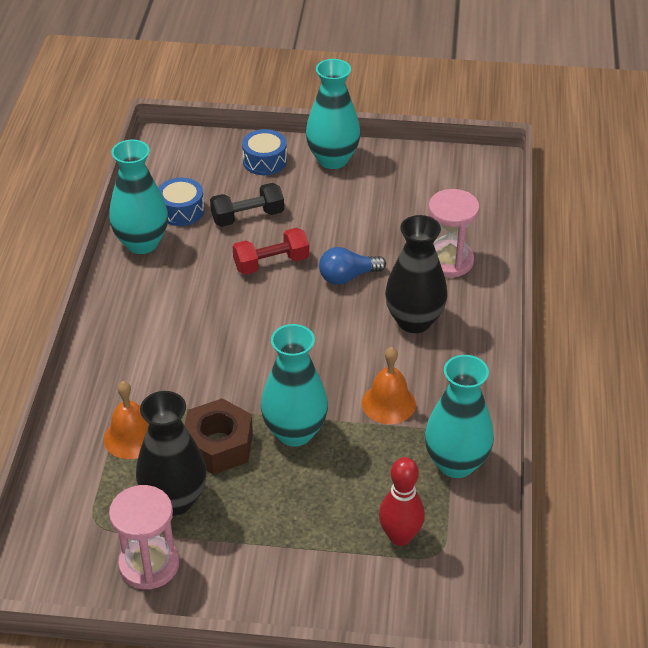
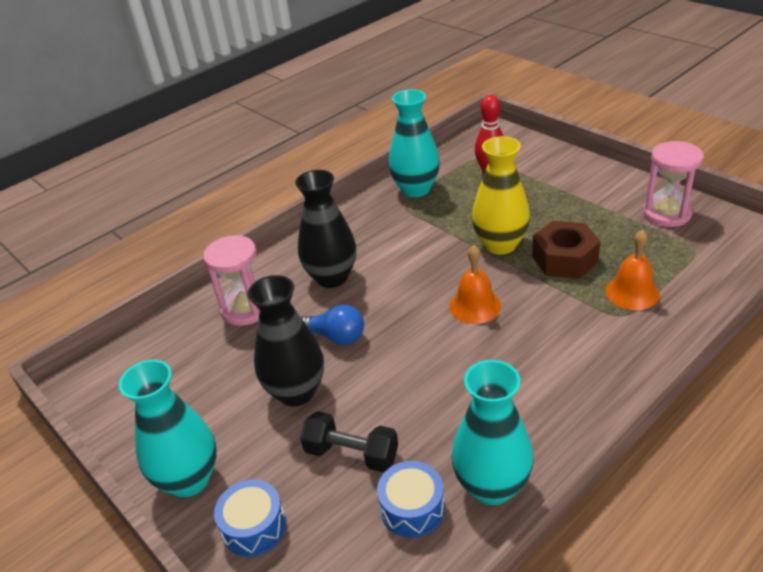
camera: 135 degrees left, 5 degrees down
black vase [136,391,207,515] -> black vase moved to [248,275,324,407]
red dumbbell [232,228,309,275] -> none
turquoise vase [261,324,328,446] -> yellow vase [472,136,530,255]
orange bell [362,347,416,424] -> orange bell moved to [450,245,501,324]

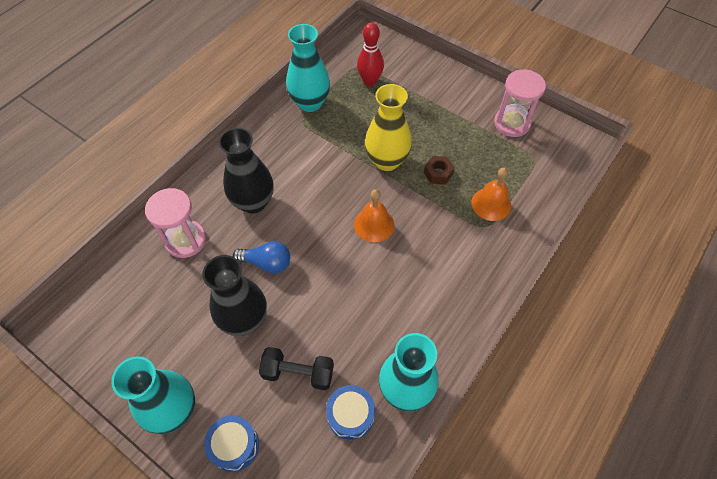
camera: 15 degrees left, 20 degrees up
brown nut [532,221,601,279] -> brown nut [424,156,455,185], size x0.57

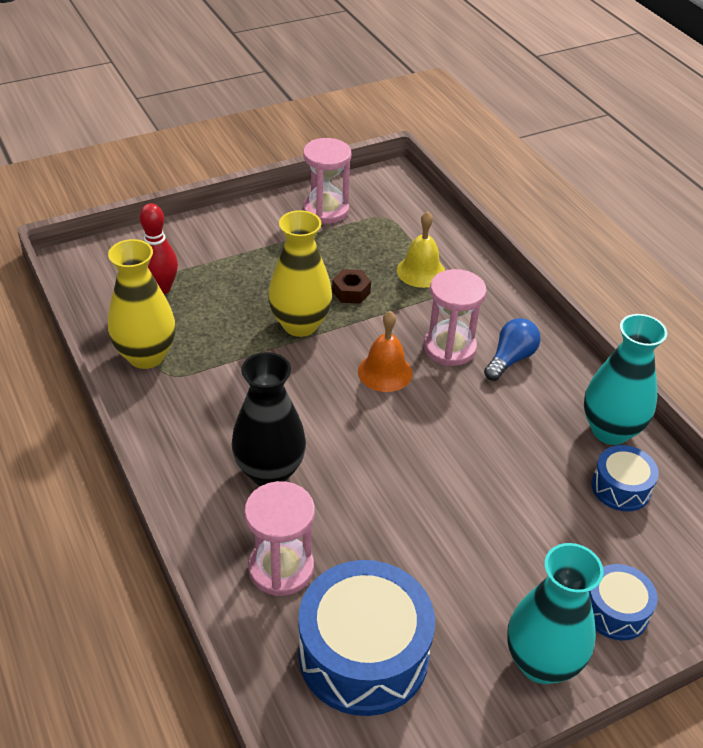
camera: 65 degrees left, 15 degrees down
black vase [202,255,267,336] -> none
blue light bulb [233,241,290,274] -> blue light bulb moved to [484,318,541,381]
black dumbbell [259,347,334,390] -> none
turquoise vase [286,24,330,112] -> yellow vase [108,239,176,369]
orange bell [471,168,511,221] -> yellow bell [397,211,445,288]
none -> blue drum [298,560,435,716]
none -> pink hourglass [424,269,487,366]

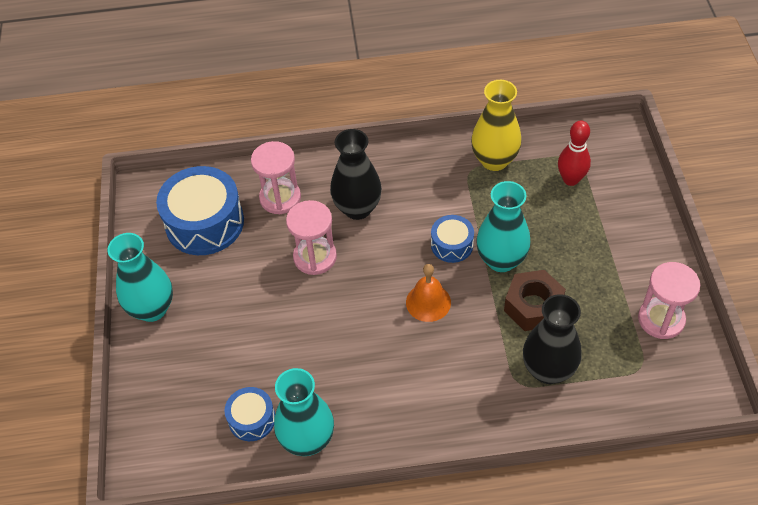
camera: 115 degrees right, 10 degrees up
yellow vase [268,210,332,337] -> turquoise vase [476,181,531,272]
brown nut [332,269,371,304] -> brown nut [504,270,566,331], size x1.74
yellow bell [397,211,445,288] -> black vase [523,294,582,384]
pink hourglass [424,269,487,366] -> pink hourglass moved to [286,200,337,275]
blue light bulb [484,318,541,381] -> none
blue drum [589,564,658,640] -> blue drum moved to [431,215,474,263]

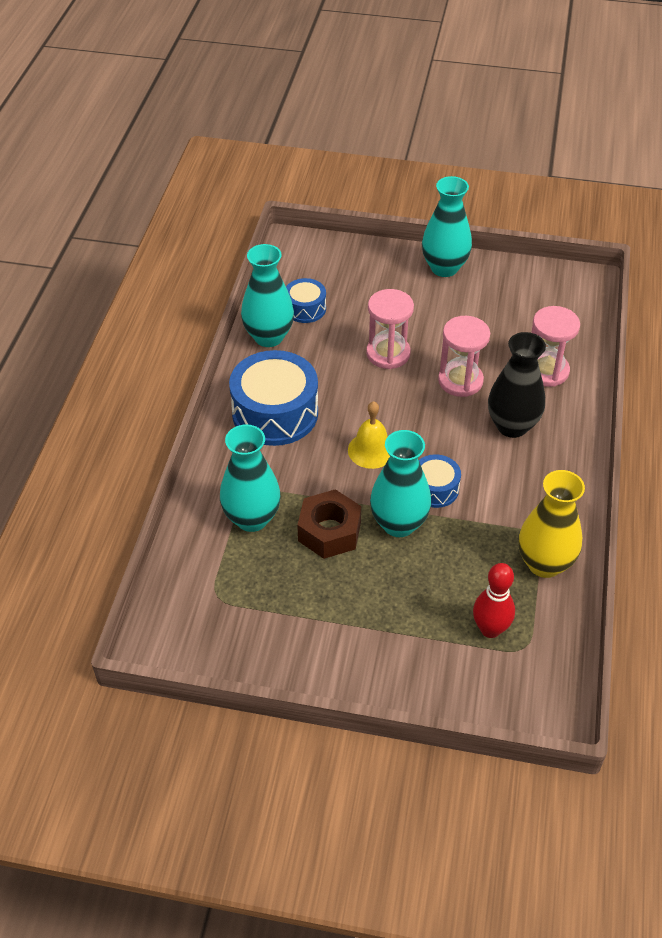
camera: 105 degrees right, 5 degrees down
blue drum [156,166,244,255] -> blue drum moved to [229,350,318,446]
orange bell [406,264,451,322] -> yellow bell [348,401,390,469]
black vase [523,294,582,384] -> turquoise vase [220,424,281,532]
pink hourglass [638,262,700,339] -> pink hourglass moved to [366,289,414,369]

